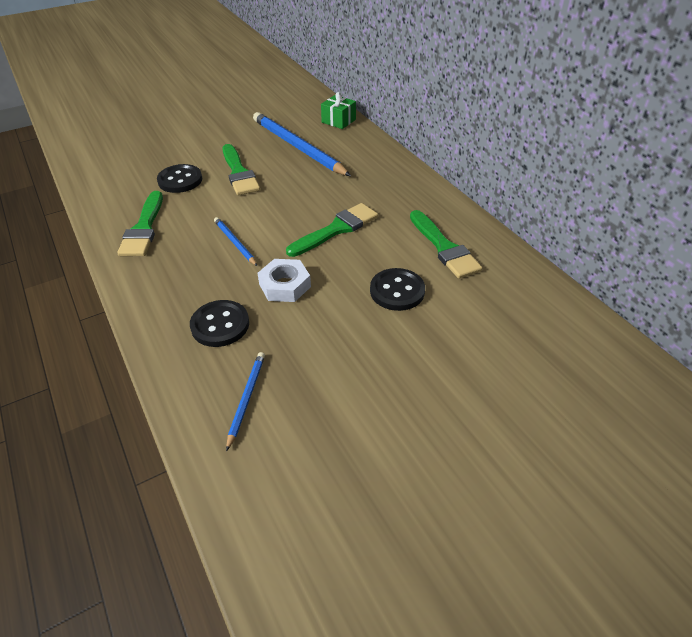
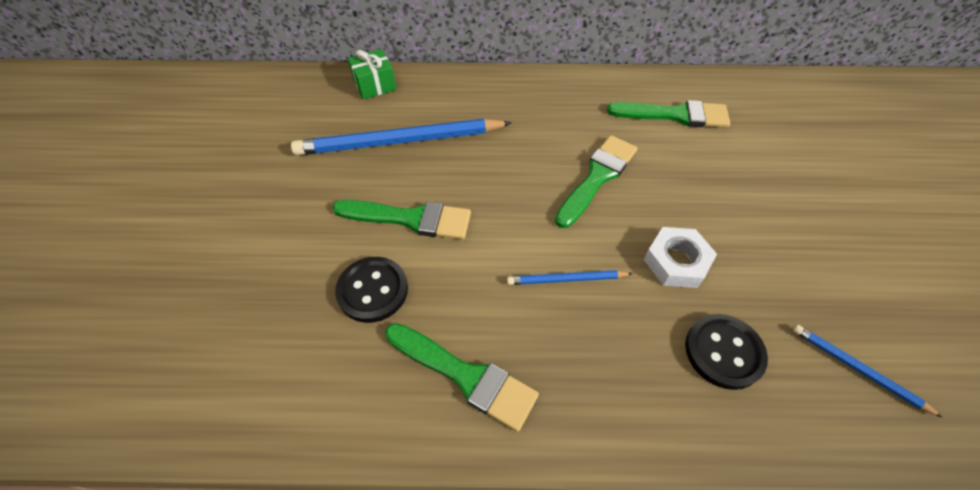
camera: 60 degrees left, 10 degrees up
green brush [286,203,378,257] -> green brush turned 45 degrees clockwise [555,135,637,228]
black button [370,268,425,311] -> none

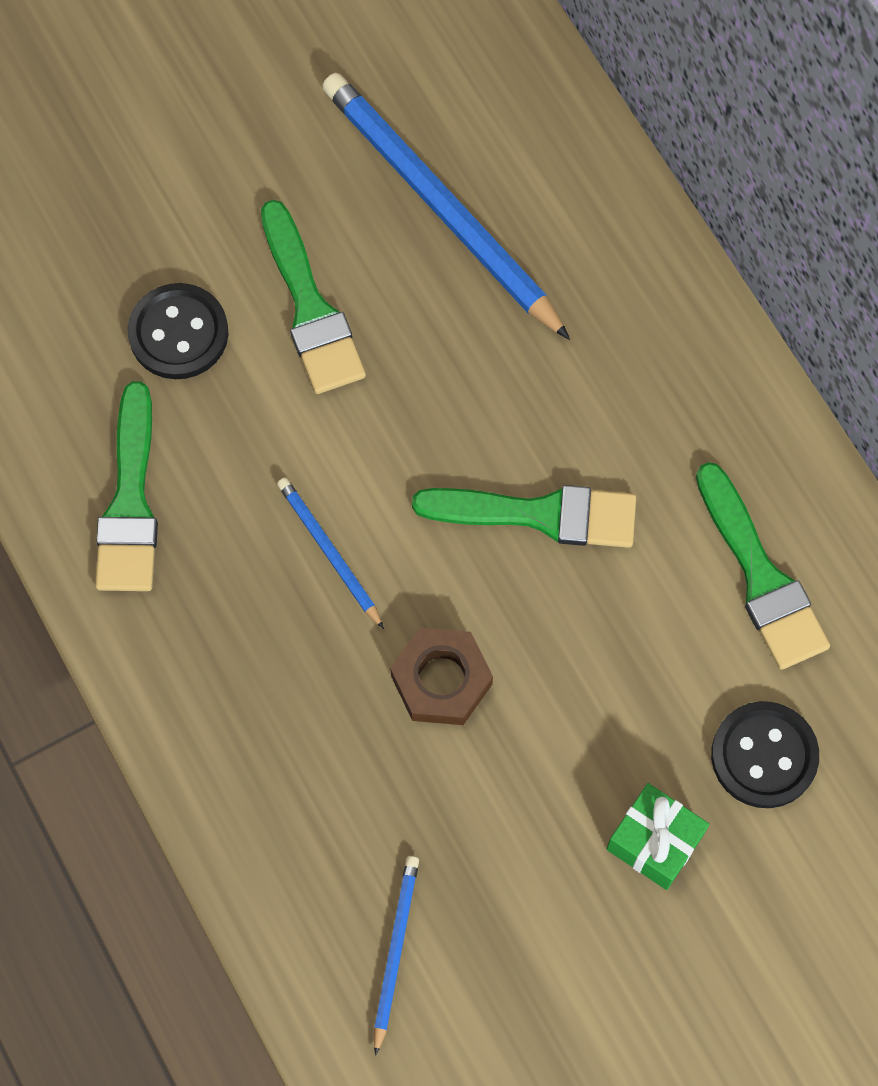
camera: 60 degrees right, 15 degrees up
green gift [348,49,397,100] -> green gift moved to [607,783,710,890]
white nut [644,227,717,288] -> brown nut [390,628,493,725]
black button [685,314,768,390] -> black button moved to [711,701,819,808]

